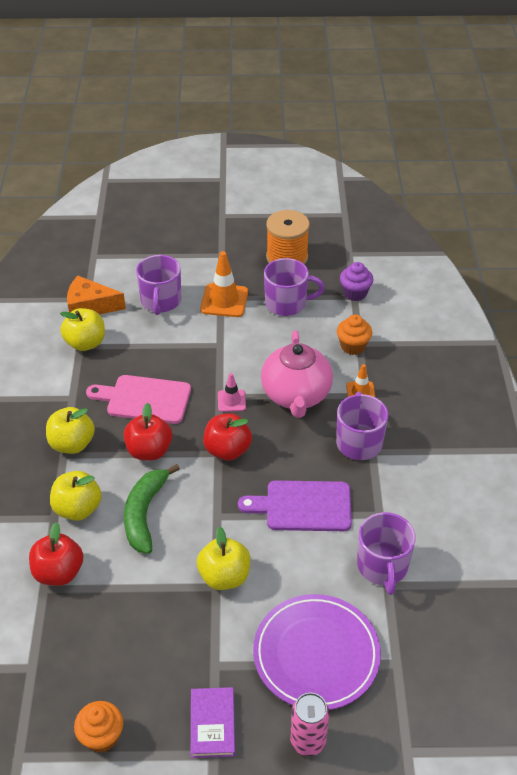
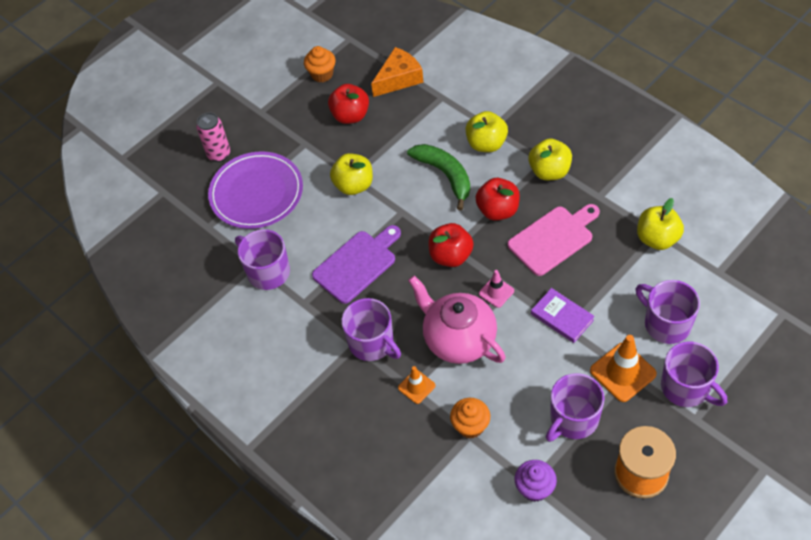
camera: 140 degrees right, 10 degrees up
red apple [29,522,83,586] -> red apple moved to [328,84,369,124]
orange cheese [67,276,126,314] -> orange cheese moved to [371,47,424,97]
purple book [191,687,235,758] -> purple book moved to [531,288,595,343]
none -> purple mug [661,341,727,407]

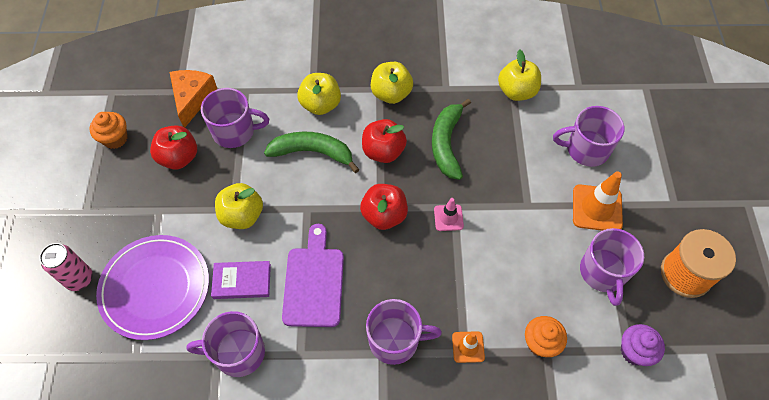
camera: 50 degrees left, 5 degrees up
pink teapot [408,276,506,364] -> none
pink cutting board [508,204,600,276] -> green banana [432,98,471,180]
purple book [531,288,595,343] -> purple book moved to [211,261,271,299]
purple mug [661,341,727,407] -> purple mug moved to [201,88,269,148]

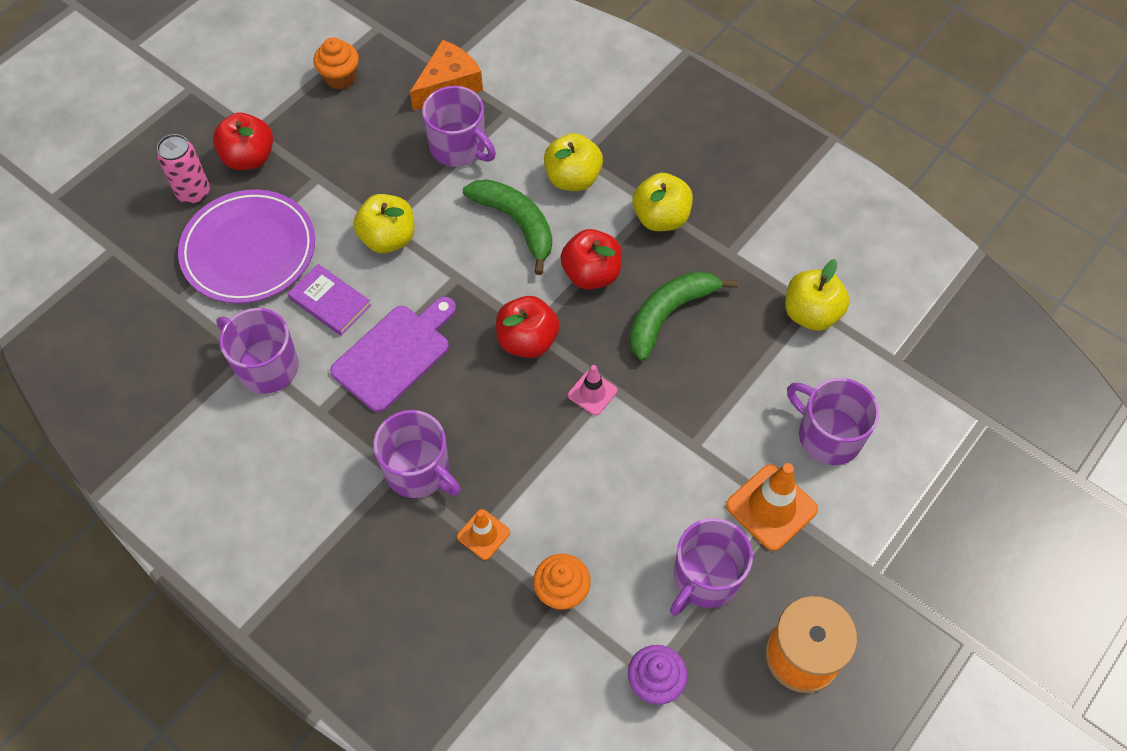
camera: 40 degrees right, 0 degrees up
red apple [150,125,197,170] -> red apple moved to [213,113,273,170]

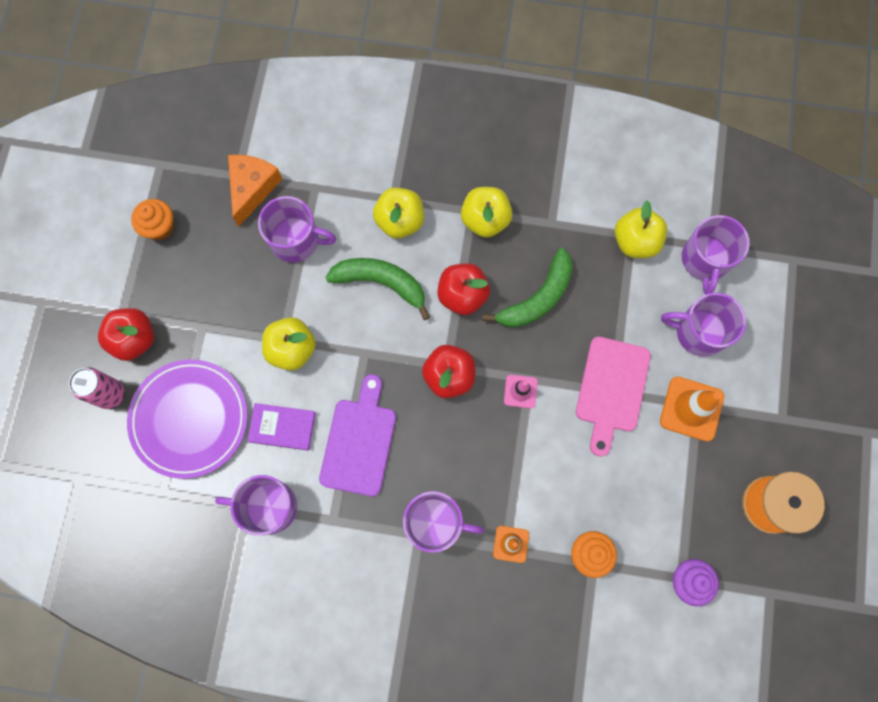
camera: 30 degrees left, 15 degrees up
green banana [630,271,738,361] -> green banana turned 150 degrees counterclockwise [482,248,573,328]
purple mug [670,518,753,616] -> purple mug moved to [682,215,750,294]
none -> pink cutting board [576,337,651,456]

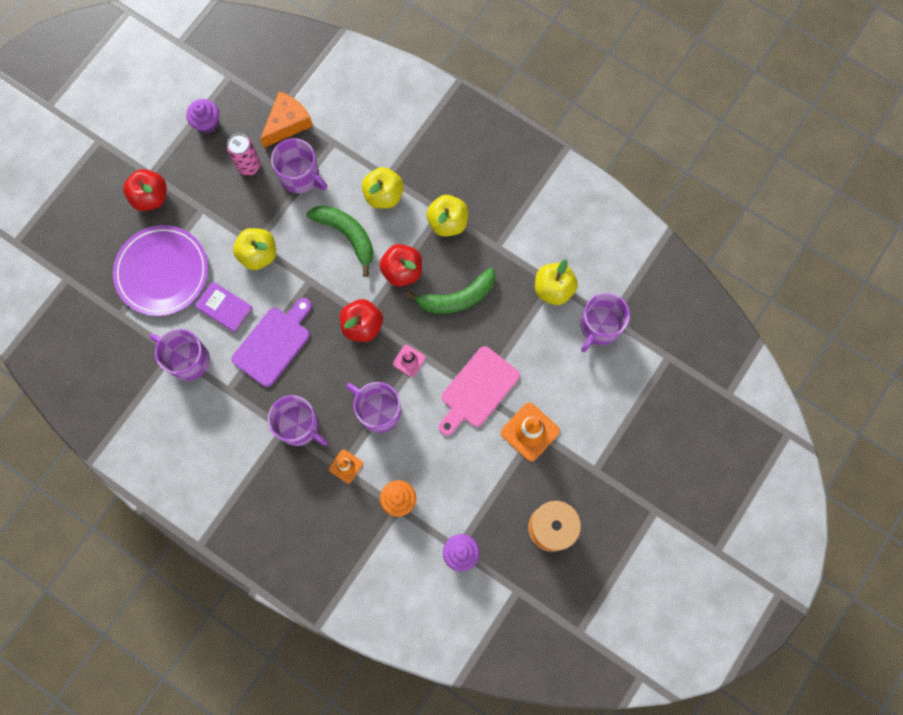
camera: 25 degrees right, 0 degrees up
pink can [69,367,125,409] -> pink can moved to [227,134,261,176]
orange cupcake [131,199,174,240] -> purple cupcake [186,99,219,134]
purple mug [661,293,746,357] -> purple mug moved to [346,382,401,433]

